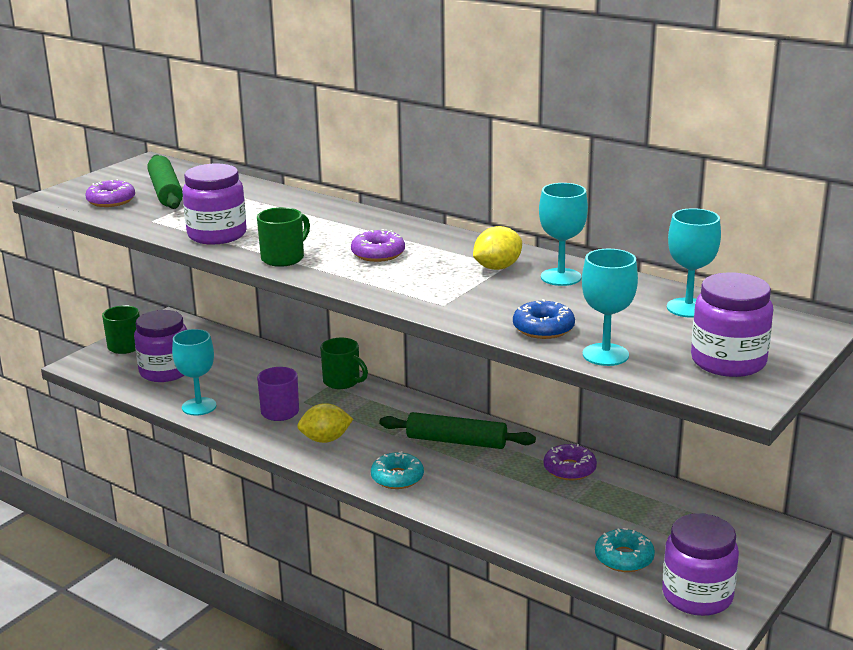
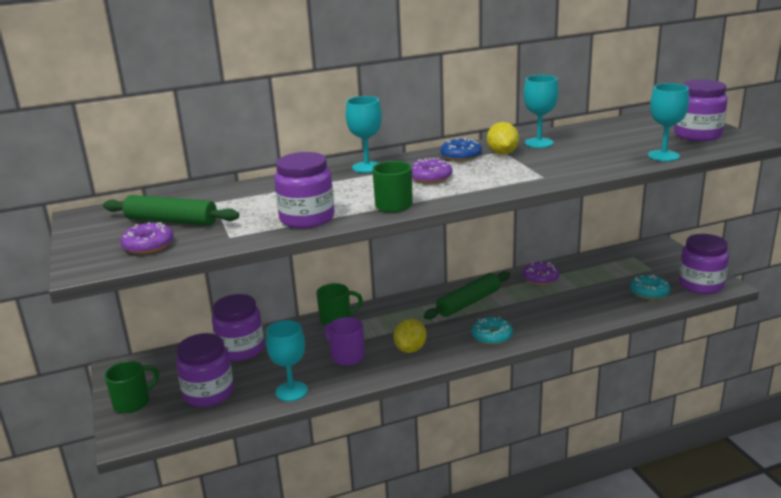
camera: 55 degrees left, 0 degrees up
blue donut [513,299,575,339] -> blue donut moved to [440,138,482,161]
turquoise goblet [667,208,721,318] -> turquoise goblet moved to [346,96,382,173]
none -> purple jar [212,294,264,361]

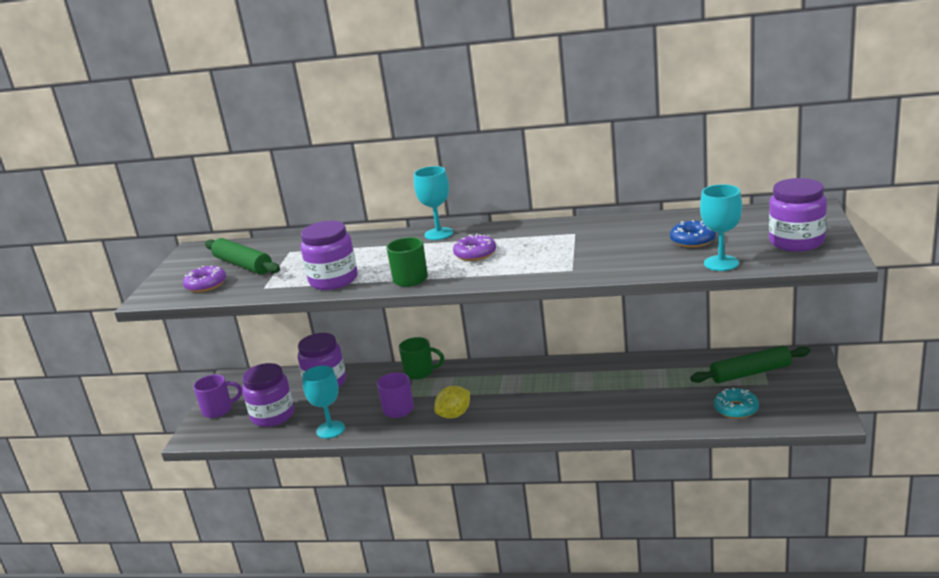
camera: 30 degrees right, 0 degrees up
green mug [104,361,159,413] -> purple mug [193,374,242,418]
green rolling pin [424,271,510,319] -> green rolling pin moved to [690,346,810,383]
blue donut [440,138,482,161] -> blue donut moved to [670,220,716,248]
turquoise donut [471,317,513,345] -> none
yellow lemon [487,122,519,155] -> none
purple donut [522,261,560,285] -> none
turquoise goblet [524,75,559,148] -> none
purple jar [679,234,729,294] -> none

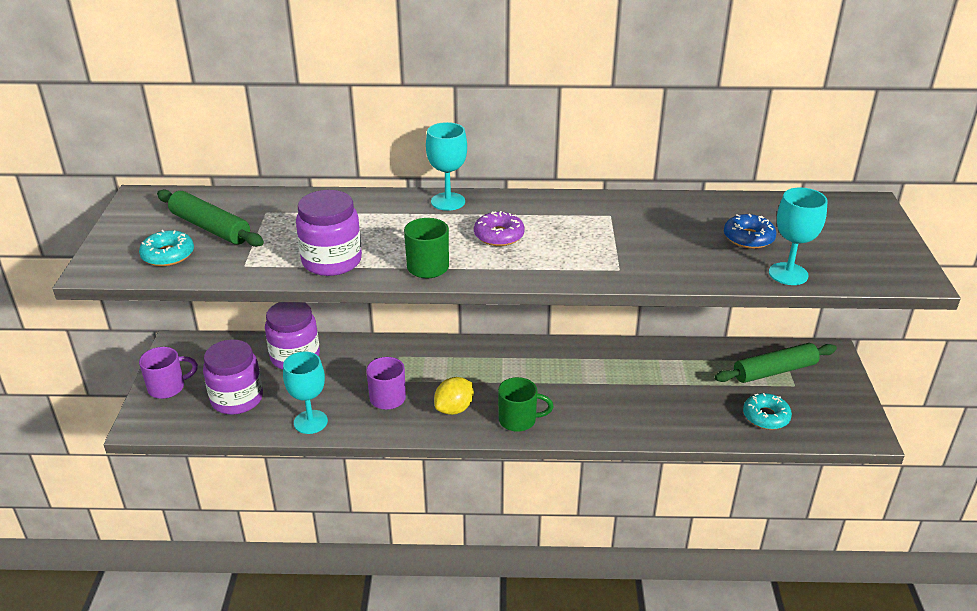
camera: 10 degrees left, 10 degrees up
purple donut [183,265,226,292] -> turquoise donut [139,230,194,266]
green mug [399,337,444,380] -> green mug moved to [498,377,554,432]
purple jar [769,178,827,252] -> none

